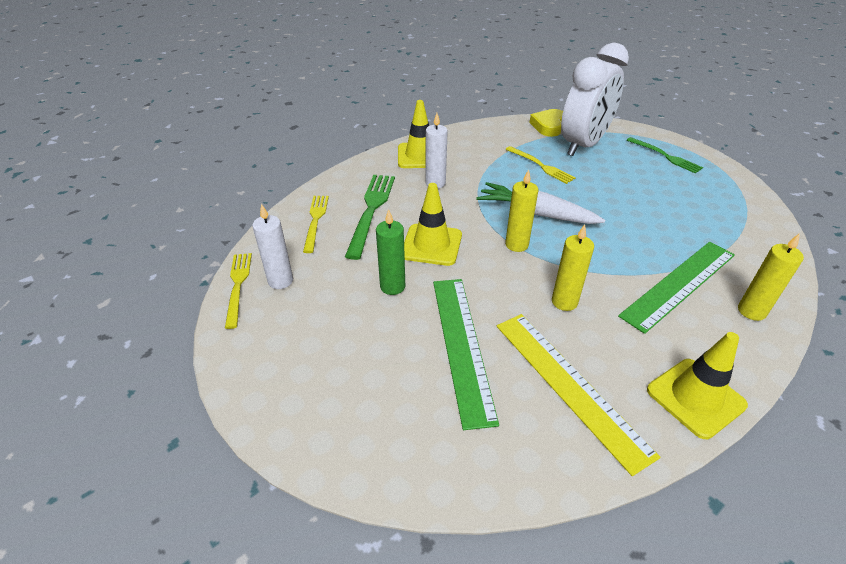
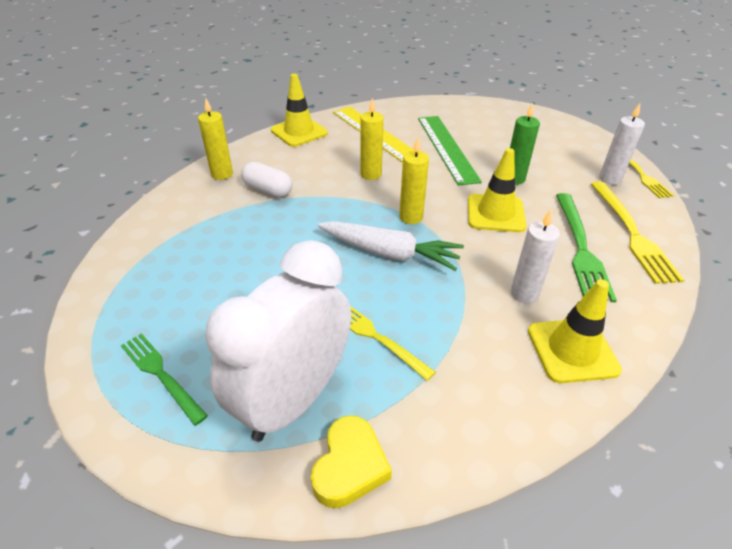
camera: 175 degrees right, 0 degrees up
yellow fork [303,196,329,253] -> yellow fork [591,181,684,284], size x1.53
green ruler [618,242,735,334] -> white capsule [241,162,292,198]

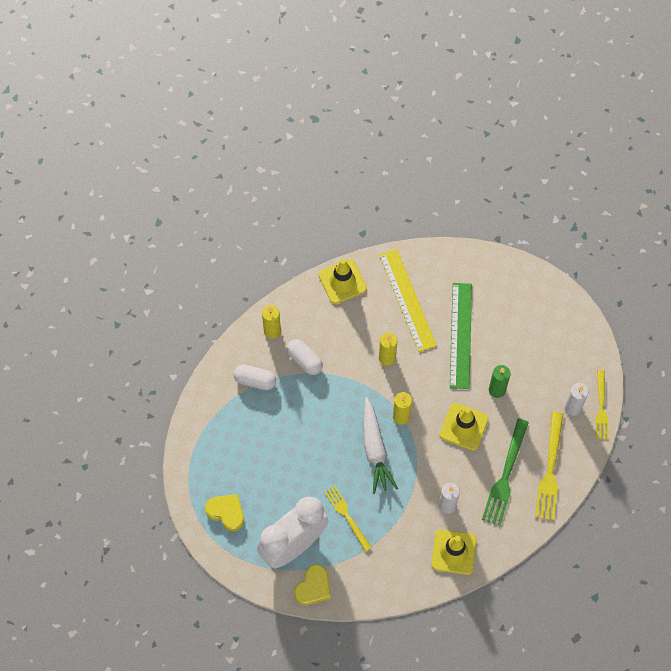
camera: 15 degrees right, 25 degrees up
green fork [121,333,208,426] -> yellow heart [205,494,244,531]
white carrot [318,221,464,271] -> white carrot turned 45 degrees clockwise [363,397,398,494]
none -> white capsule [233,364,276,390]

